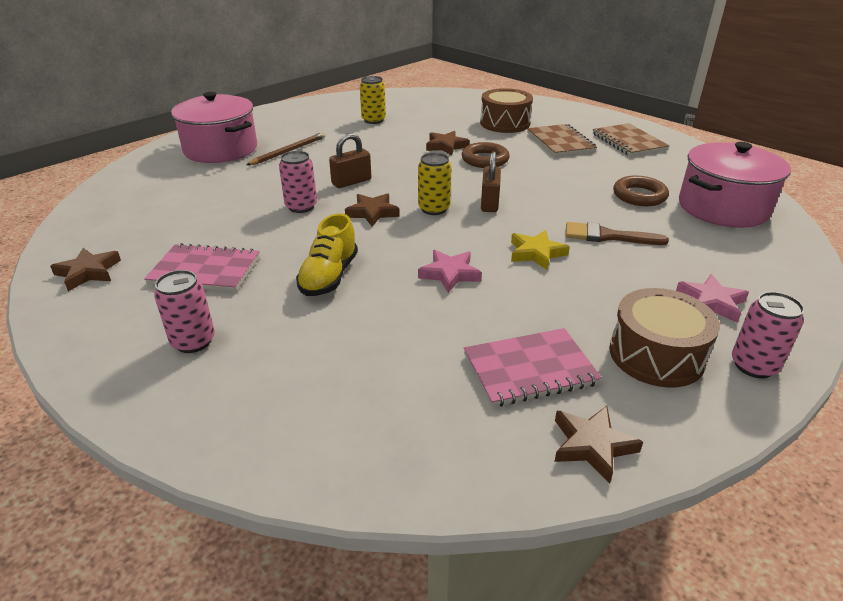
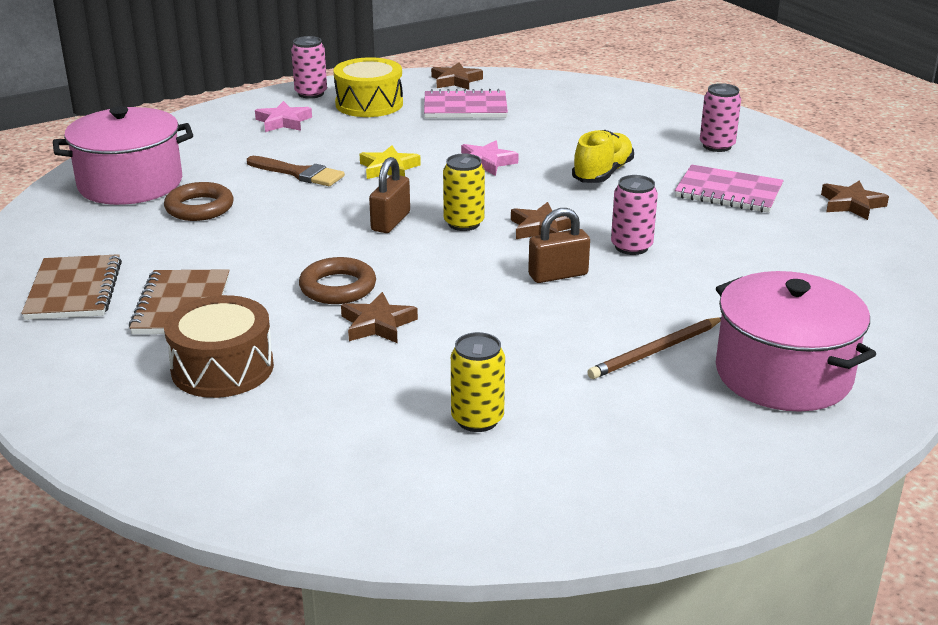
camera: 165 degrees left, 5 degrees down
brown drum [609,288,720,388] -> yellow drum [333,57,403,117]

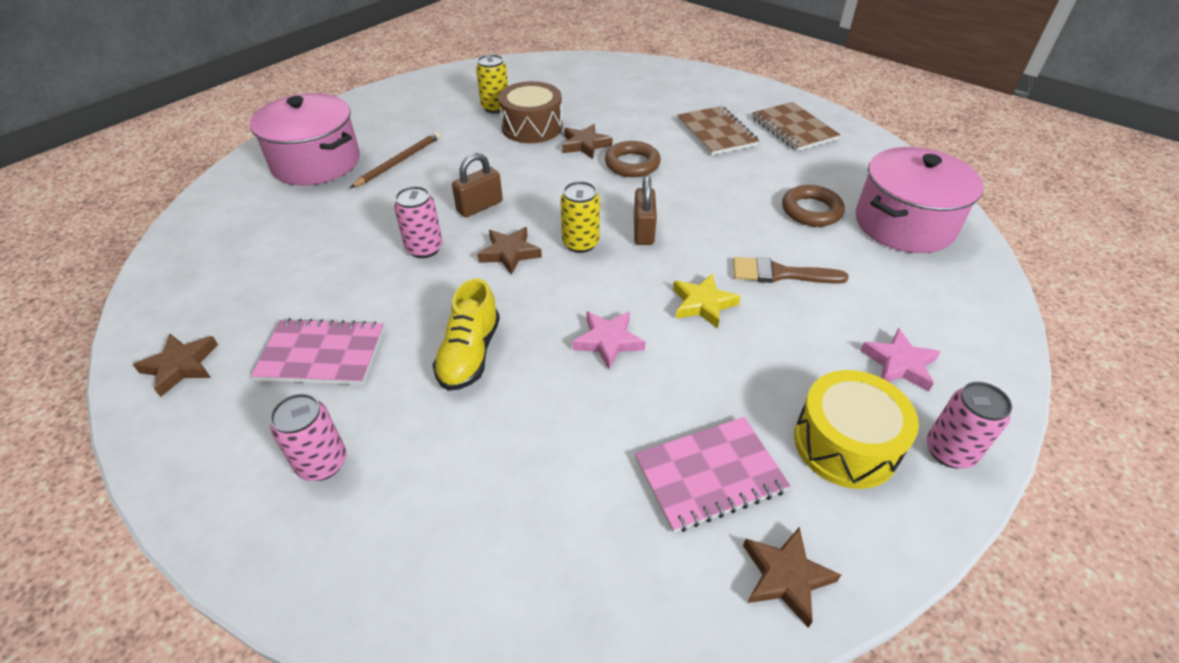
camera: 160 degrees right, 15 degrees up
brown drum [164,295,274,398] -> brown drum moved to [498,81,563,143]

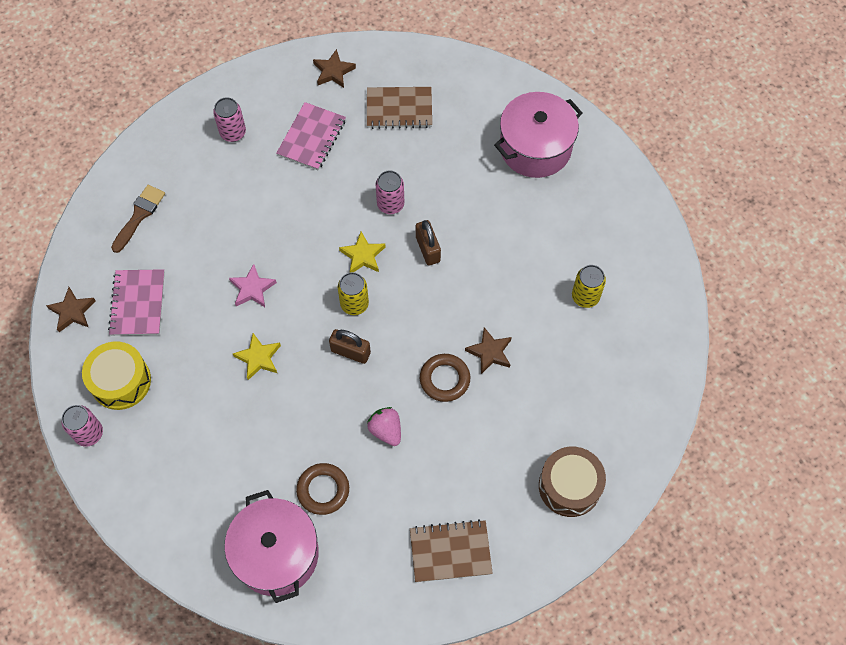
camera: 110 degrees right, 20 degrees up
brown pencil [350,132,441,188] -> none
yellow shoe [433,278,500,391] -> none
brown star [477,227,542,275] -> yellow star [339,232,385,272]
brown drum [498,81,563,143] -> brown drum moved to [539,447,606,517]
brown notebook [677,106,759,155] -> brown notebook moved to [367,87,432,129]
brown brush [733,257,849,284] -> brown brush moved to [111,185,165,253]
pink star [860,328,941,391] -> none
none -> pink strawberry [367,407,401,446]

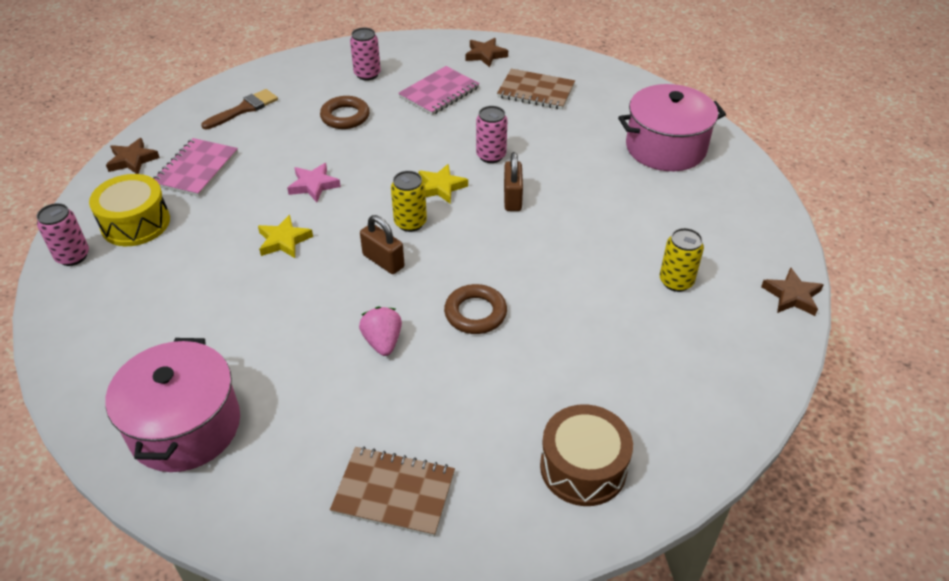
camera: 20 degrees right, 20 degrees down
brown ring [296,463,349,515] -> brown ring moved to [320,96,370,129]
brown star [465,327,512,374] -> brown star moved to [761,267,824,316]

